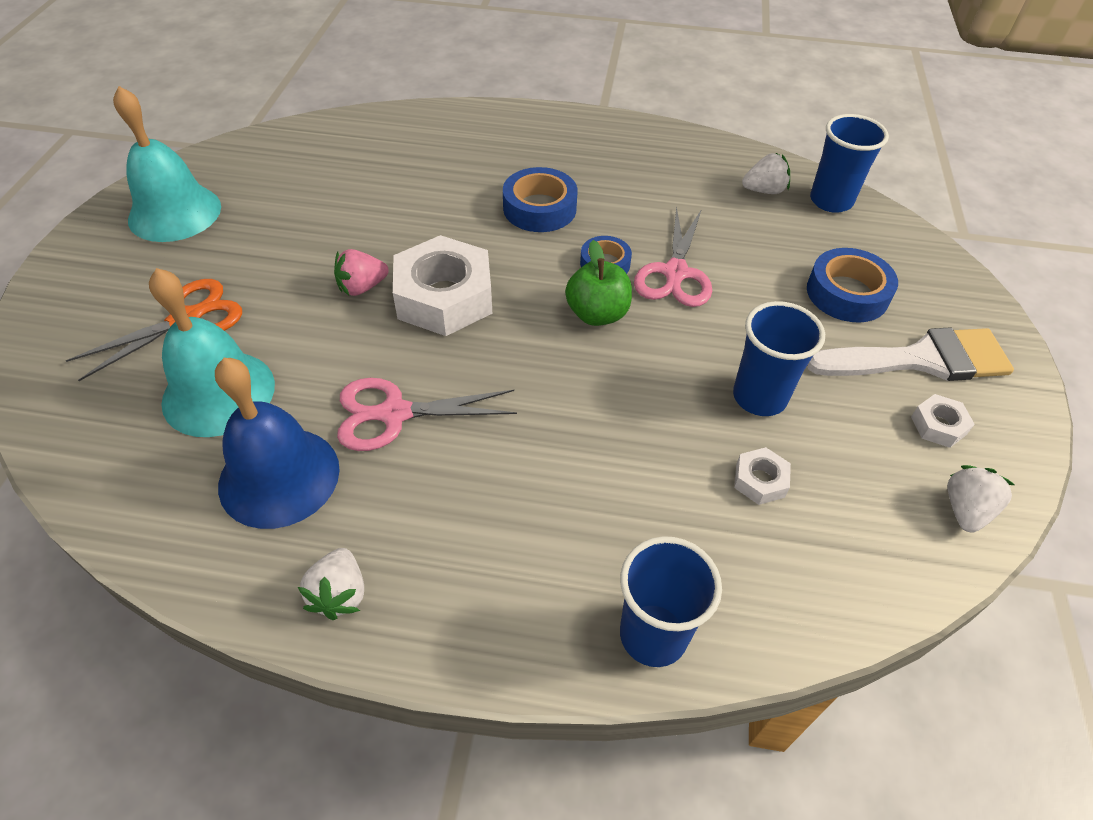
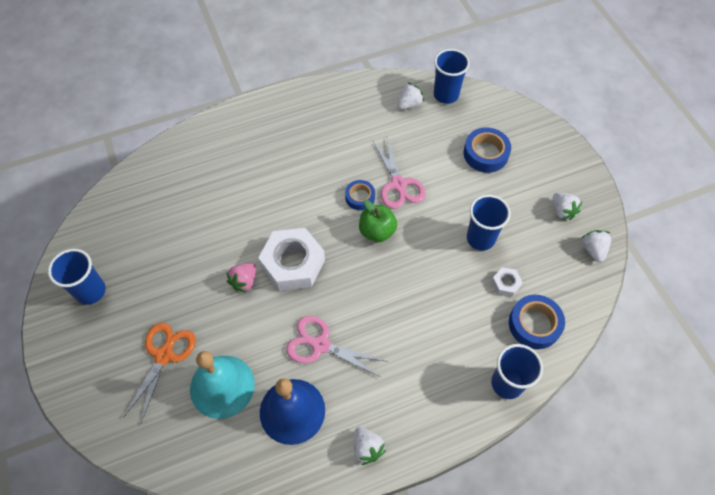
camera: 30 degrees left, 10 degrees up
turquoise bell [113,86,221,242] -> blue cup [48,249,106,305]
pink scissors [337,378,517,451] -> pink scissors turned 60 degrees clockwise [286,316,388,378]
blue tape [503,167,578,232] -> blue tape moved to [509,295,565,349]
white brush [807,328,1014,381] -> none
white nut [911,394,975,448] -> white strawberry [553,193,582,220]

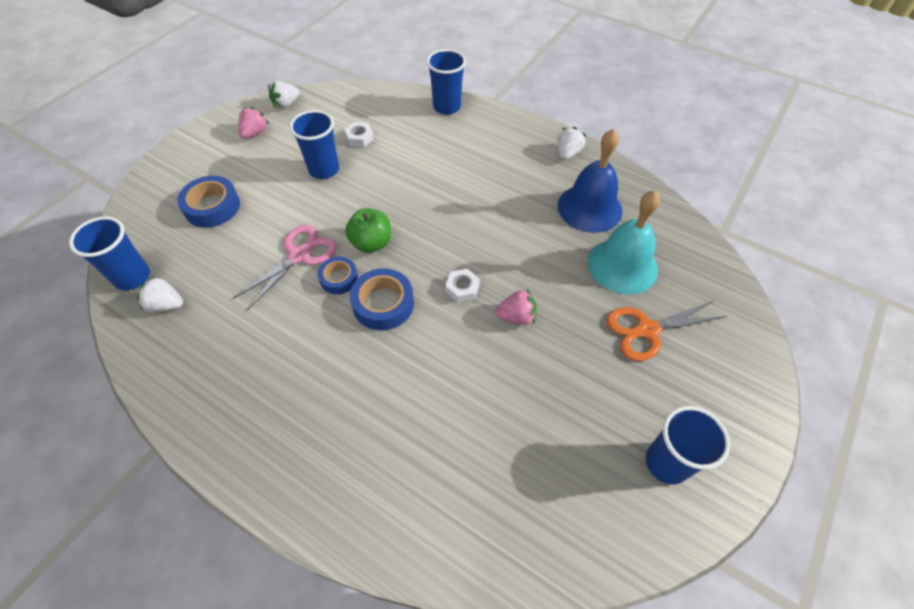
camera: 125 degrees left, 5 degrees down
white nut [258,228,325,291] -> white nut [445,269,480,303], size x0.45
pink scissors [286,316,388,378] -> none
blue tape [509,295,565,349] -> blue tape moved to [350,268,414,331]
white strawberry [553,193,582,220] -> pink strawberry [238,106,269,139]

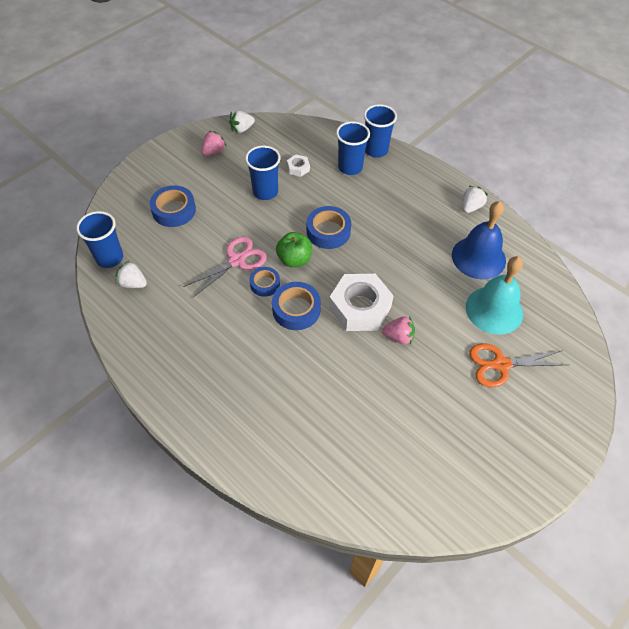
camera: 10 degrees right, 0 degrees up
white nut [445,269,480,303] -> white nut [329,274,394,331], size x2.24
blue cup [646,406,730,485] -> blue cup moved to [336,121,370,175]
none -> blue tape [307,206,351,249]

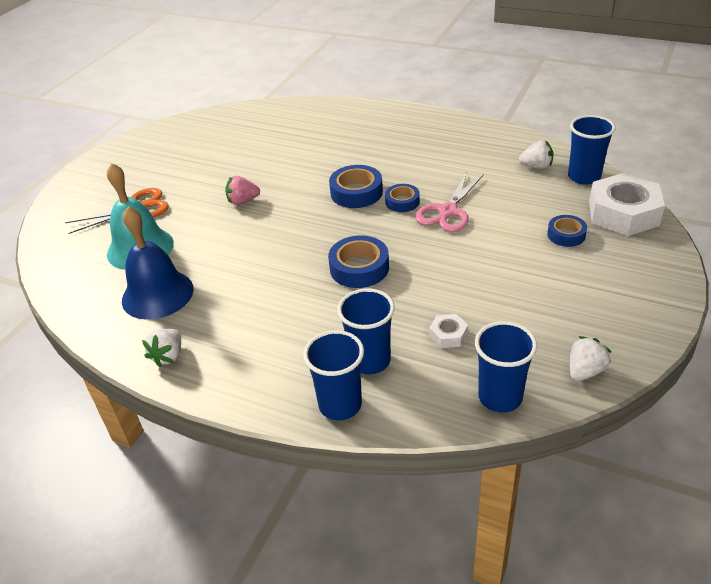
camera: 165 degrees right, 15 degrees down
blue tape [150,185,196,227] -> blue tape [547,215,587,247], size x0.64
pink strawberry [201,131,227,156] -> none
blue cup [245,146,280,200] -> blue cup moved to [475,321,537,413]
green apple [276,232,312,267] -> none
white nut [329,274,394,331] -> white nut moved to [589,173,665,236]

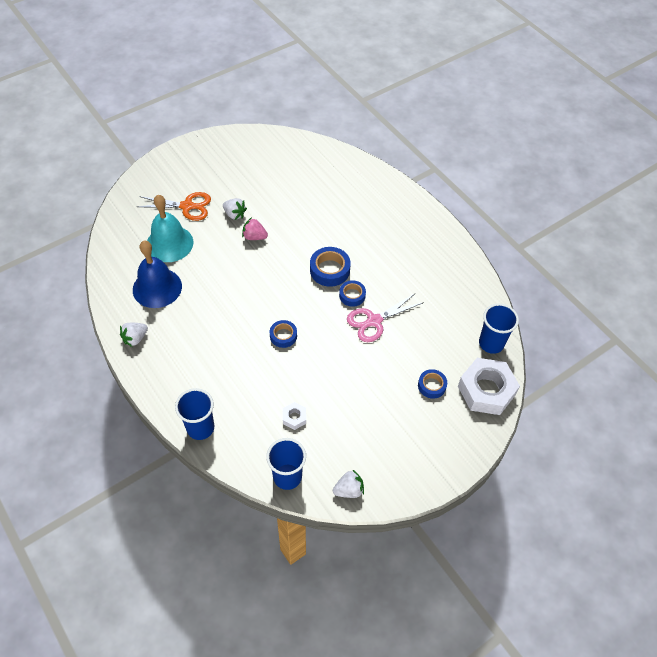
camera: 25 degrees right, 15 degrees up
blue tape [328,235,389,288] -> blue tape [270,320,297,348], size x0.64
blue cup [337,288,395,374] -> none
white strawberry [519,140,553,169] -> white strawberry moved to [223,198,247,220]

